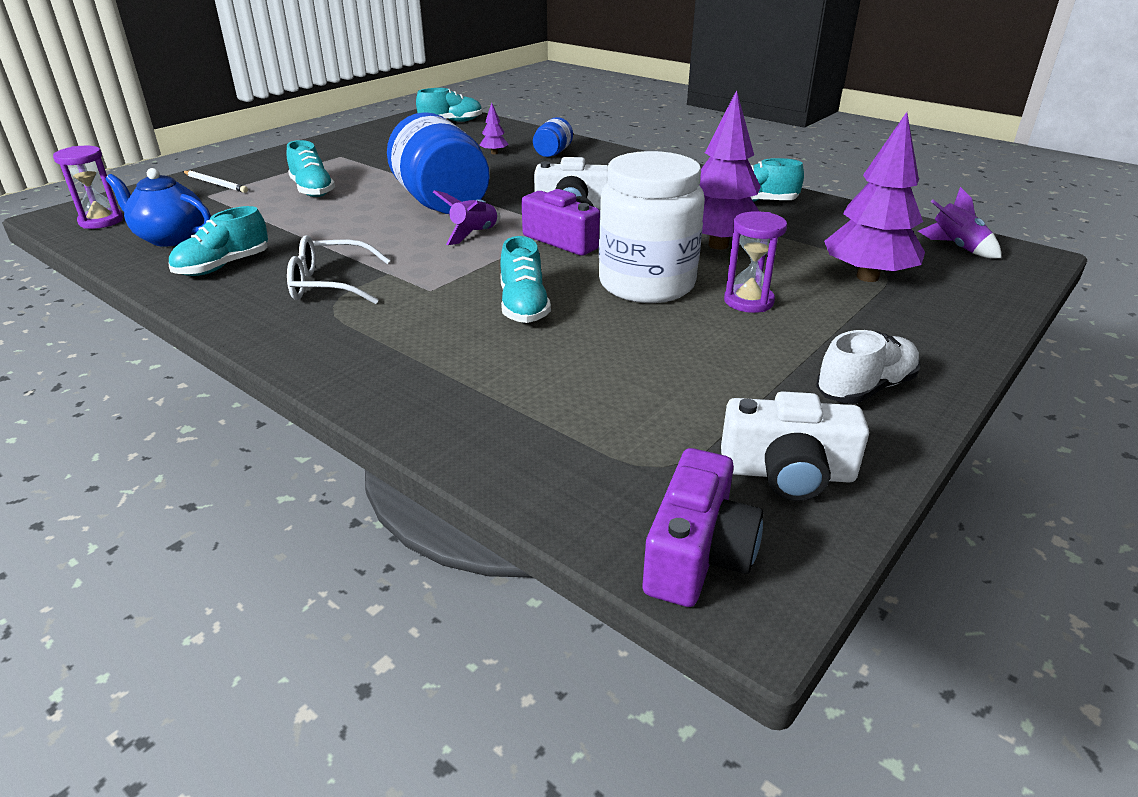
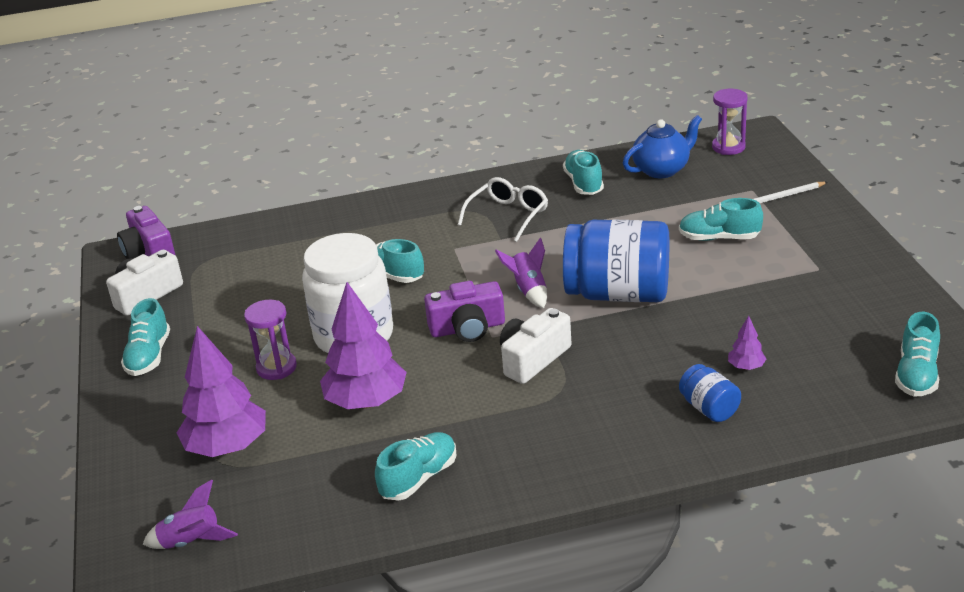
camera: 130 degrees right, 0 degrees up
white shoe [816,330,921,404] -> turquoise shoe [121,298,170,376]

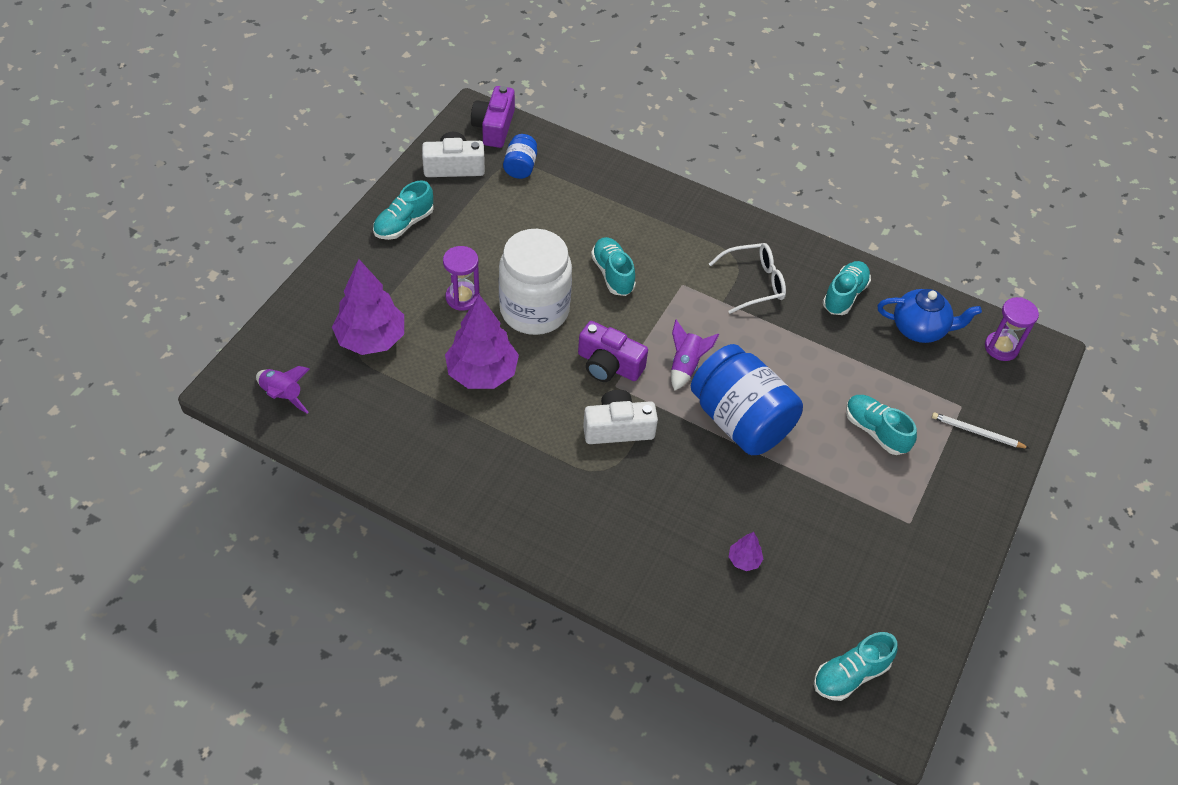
camera: 35 degrees right, 20 degrees up
turquoise shoe [375,432,457,501] -> none
blue jar [679,364,741,422] -> blue jar moved to [503,134,537,179]

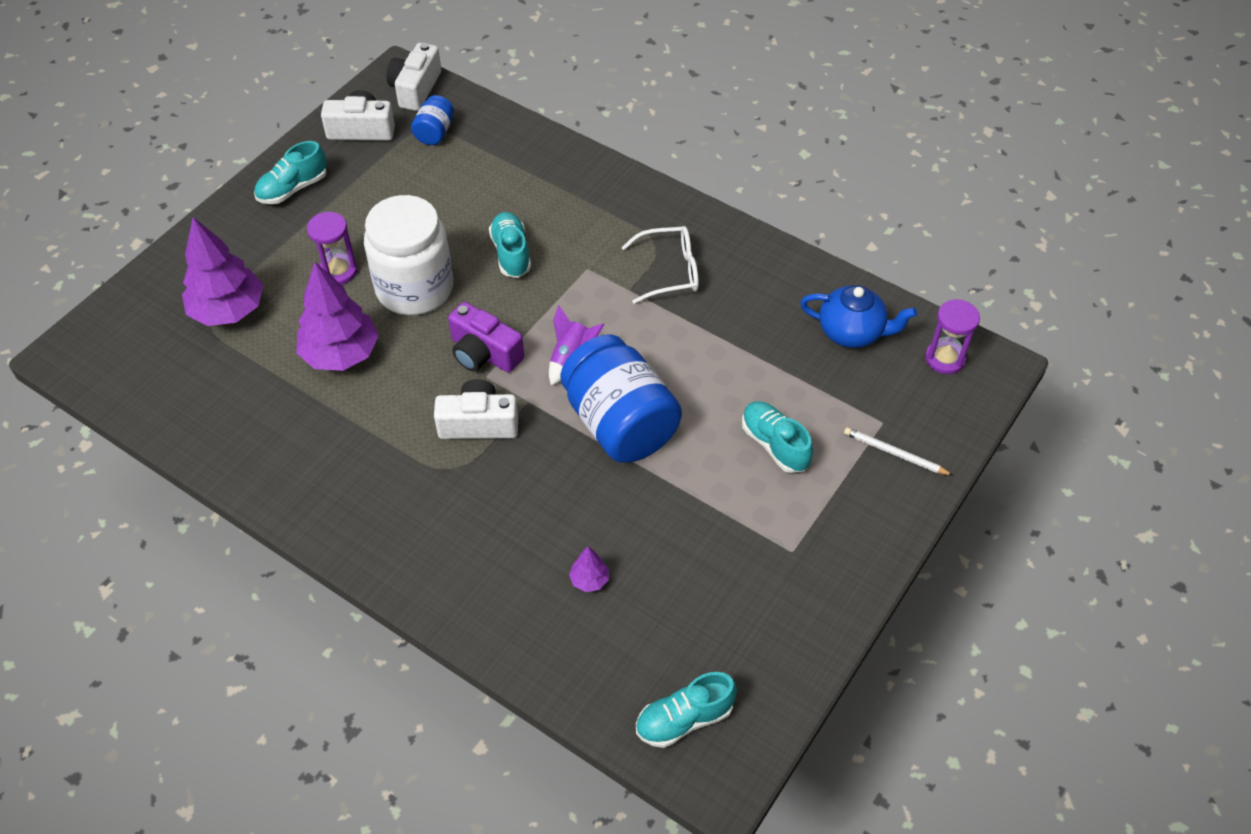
camera: 10 degrees right, 0 degrees up
purple rocket [256,366,310,413] -> none
purple camera [471,86,515,148] -> white camera [386,43,441,111]
turquoise shoe [823,261,871,315] -> none

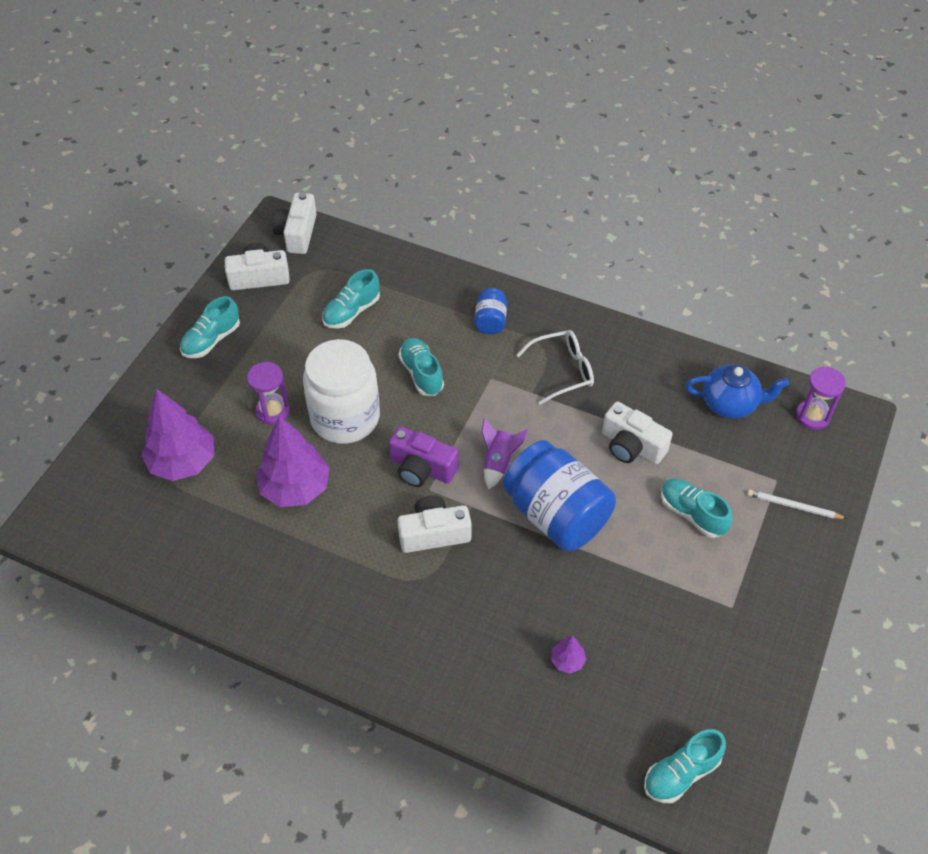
camera: 10 degrees left, 0 degrees up
blue jar [411,95,454,145] -> blue jar moved to [474,288,507,334]
none -> turquoise shoe [322,269,380,329]
none -> white camera [602,401,673,464]

